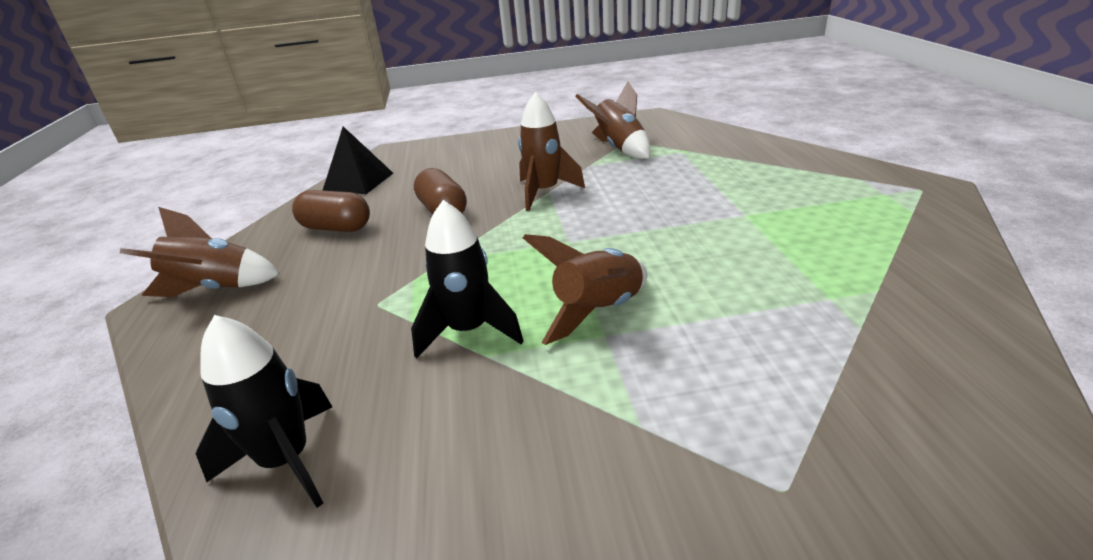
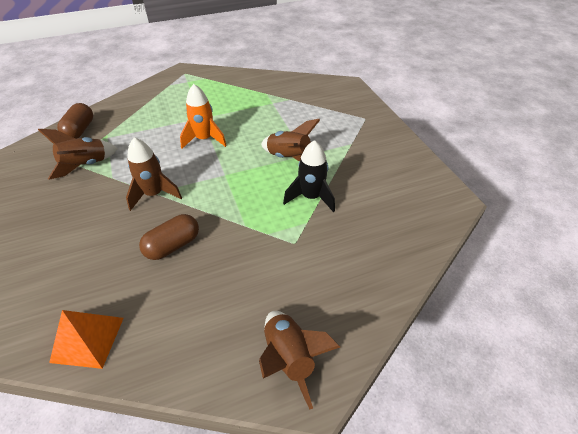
camera: 105 degrees left, 15 degrees up
black rocket [196,315,332,508] -> none
brown capsule [292,190,370,232] -> brown capsule moved to [57,103,93,139]
black pyramid [322,126,393,194] -> orange pyramid [49,310,124,369]
none -> orange rocket [180,84,227,149]

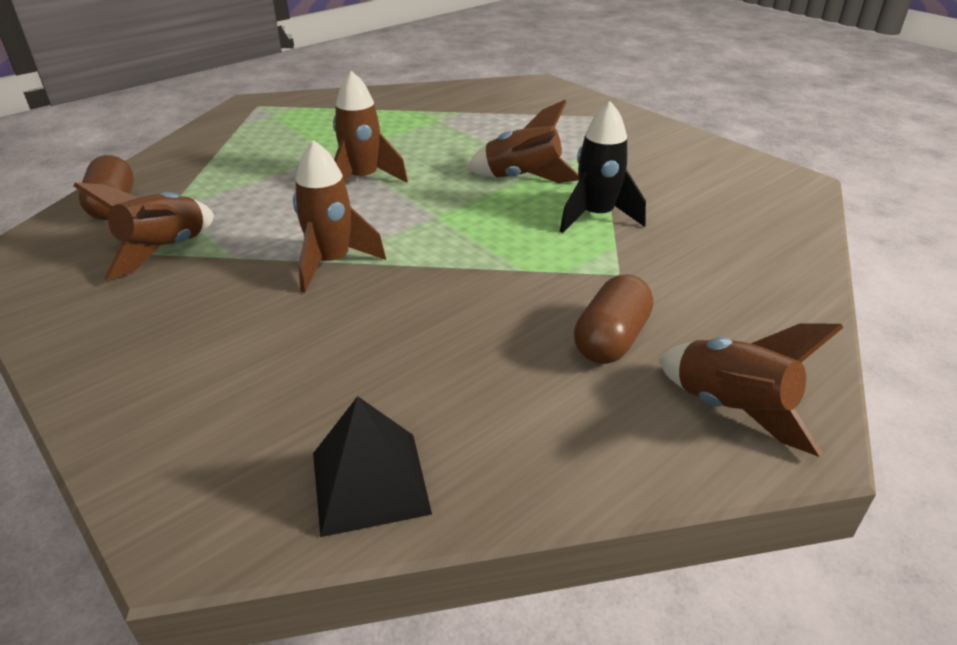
camera: 20 degrees left, 10 degrees down
orange pyramid [49,310,124,369] -> black pyramid [313,396,432,537]
brown capsule [139,214,199,260] -> brown capsule moved to [574,274,653,364]
orange rocket [180,84,227,149] -> brown rocket [333,71,408,183]

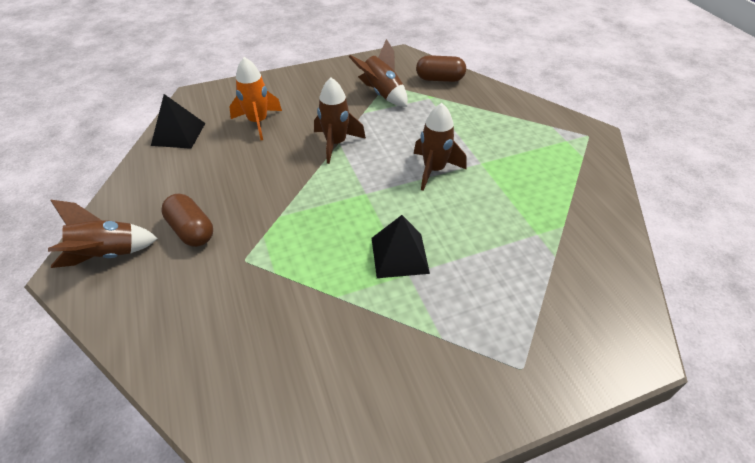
camera: 110 degrees right, 10 degrees up
brown rocket [467,100,579,183] -> black pyramid [372,215,430,278]
black rocket [560,101,646,233] -> none
none -> orange rocket [229,57,282,140]

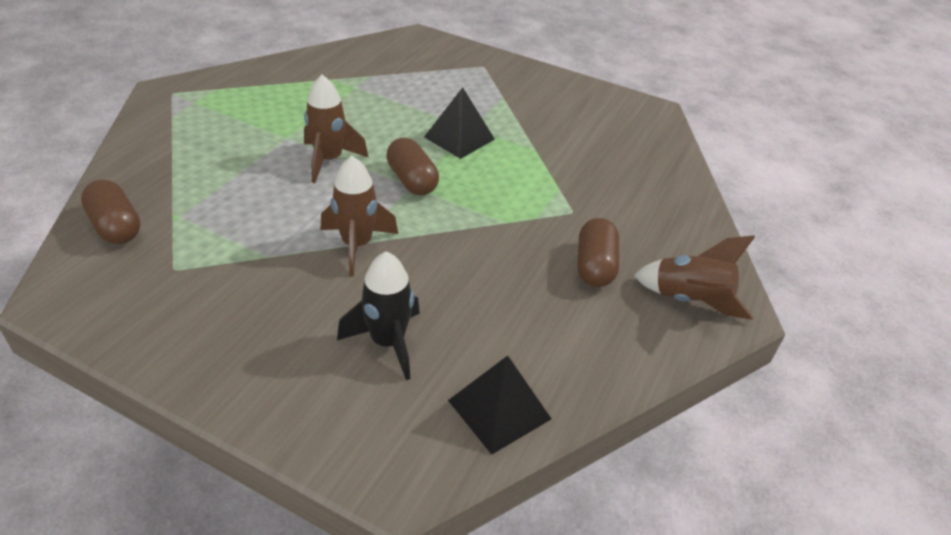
camera: 135 degrees left, 5 degrees down
orange rocket [229,57,282,140] -> black rocket [337,251,420,380]
brown rocket [349,39,408,107] -> none
none -> brown capsule [386,138,439,196]

